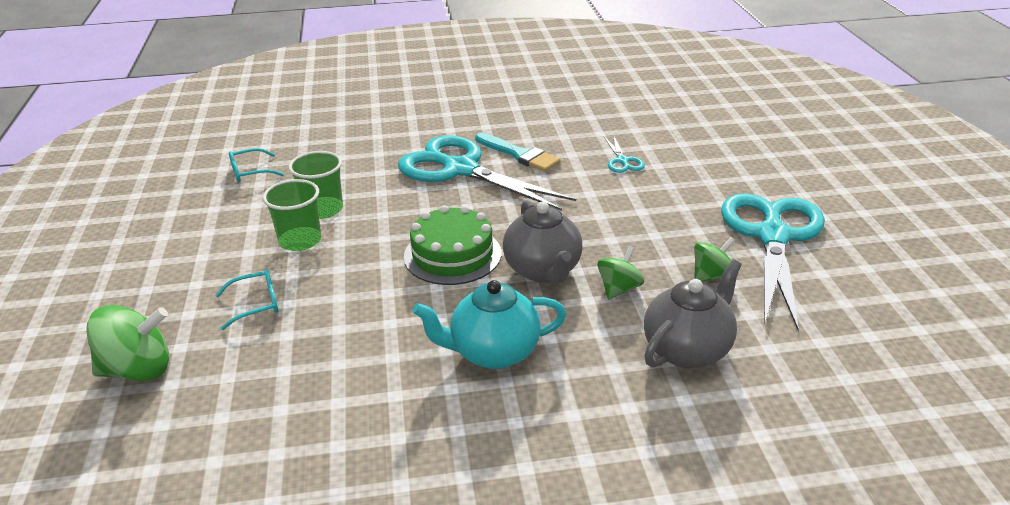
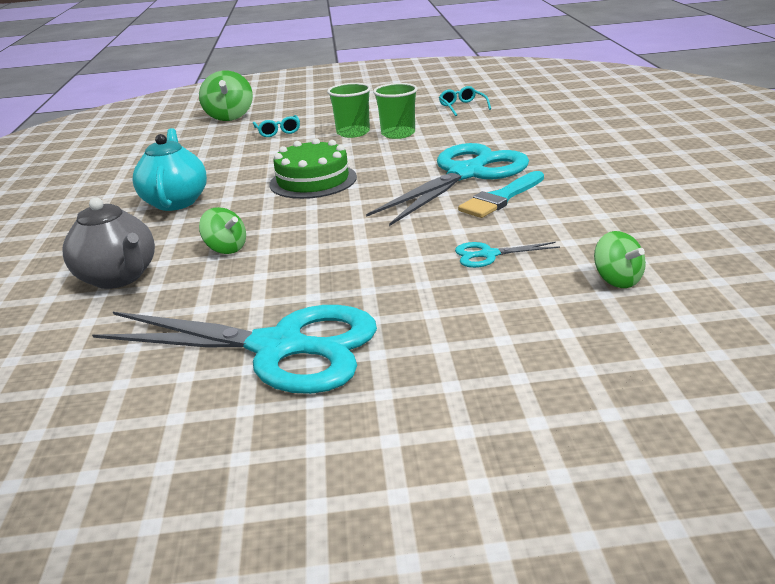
camera: 95 degrees right, 5 degrees down
grey teapot [503,200,583,283] -> none
green spinning top [694,237,735,282] -> green spinning top moved to [594,231,646,288]

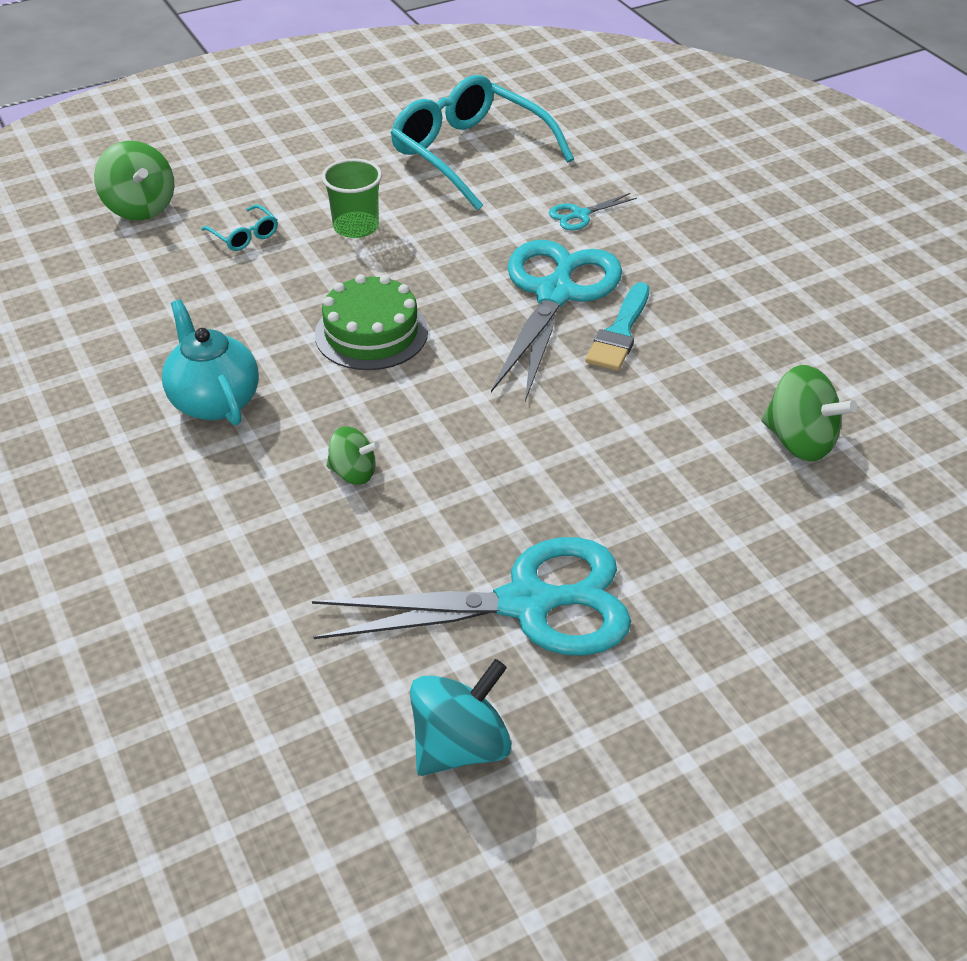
camera: 25 degrees left, 15 degrees up
grey teapot [63,197,155,289] -> none
green cup [373,83,418,139] -> none
turquoise glasses [439,86,491,116] -> turquoise glasses [391,75,574,211], size x2.47
turquoise scissors [455,242,560,268] -> turquoise scissors moved to [549,193,637,230]
green spinning top [594,231,646,288] -> green spinning top [761,365,857,461], size x1.61
none -> turquoise spinning top [410,659,511,776]

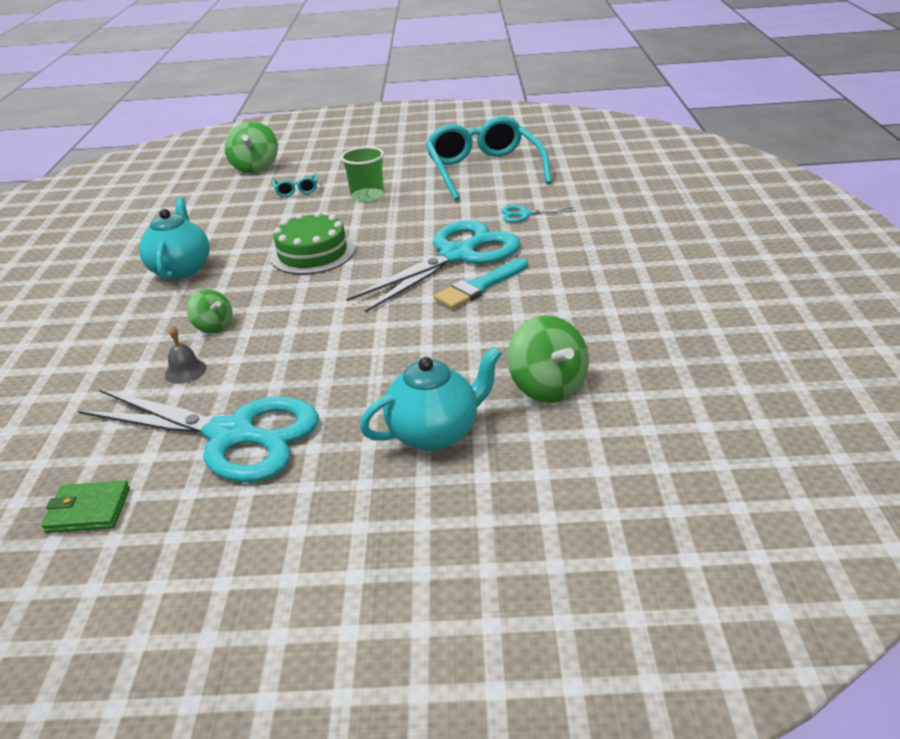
camera: 30 degrees right, 10 degrees down
turquoise spinning top [410,659,511,776] -> green wallet [41,480,130,533]
none -> grey bell [165,326,207,384]
none -> turquoise teapot [360,347,502,451]

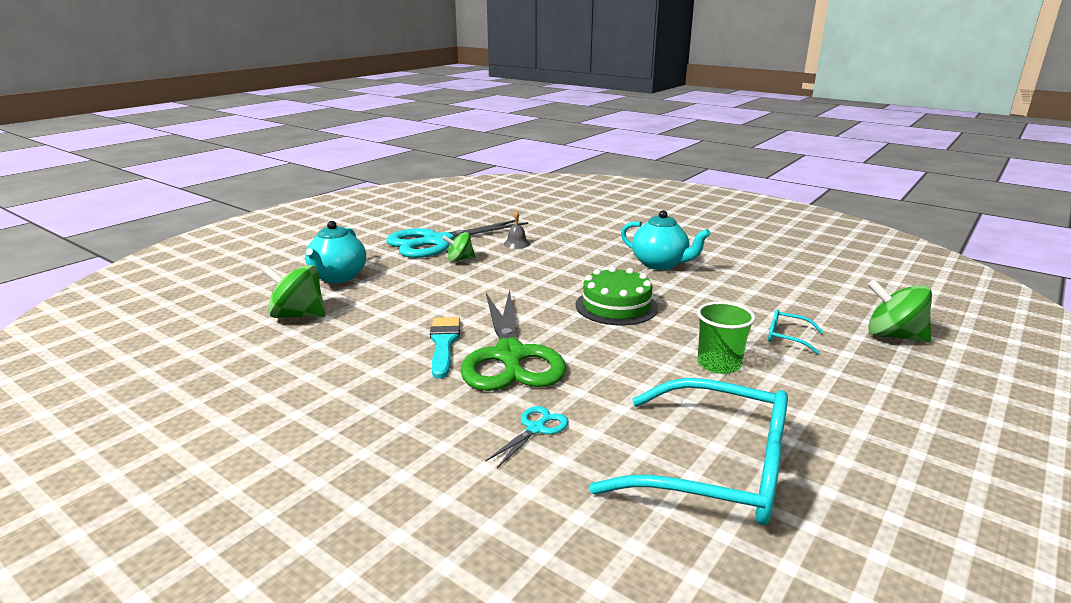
camera: 125 degrees right, 10 degrees down
green wallet [41,480,130,533] -> none
green spinning top [187,289,233,334] -> green spinning top moved to [442,232,476,262]
turquoise scissors [347,220,520,313] -> green scissors [460,289,566,391]

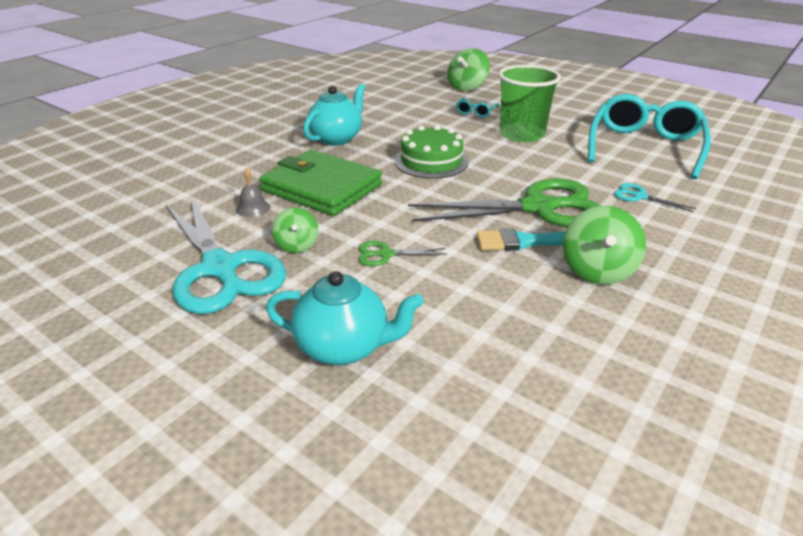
camera: 90 degrees left, 10 degrees up
green spinning top [261,265,326,318] -> green spinning top moved to [563,206,646,285]
green cup [697,302,755,374] -> green cup [499,65,561,142], size x1.51
none -> green wallet [259,150,382,216]
none -> green scissors [358,241,447,266]

